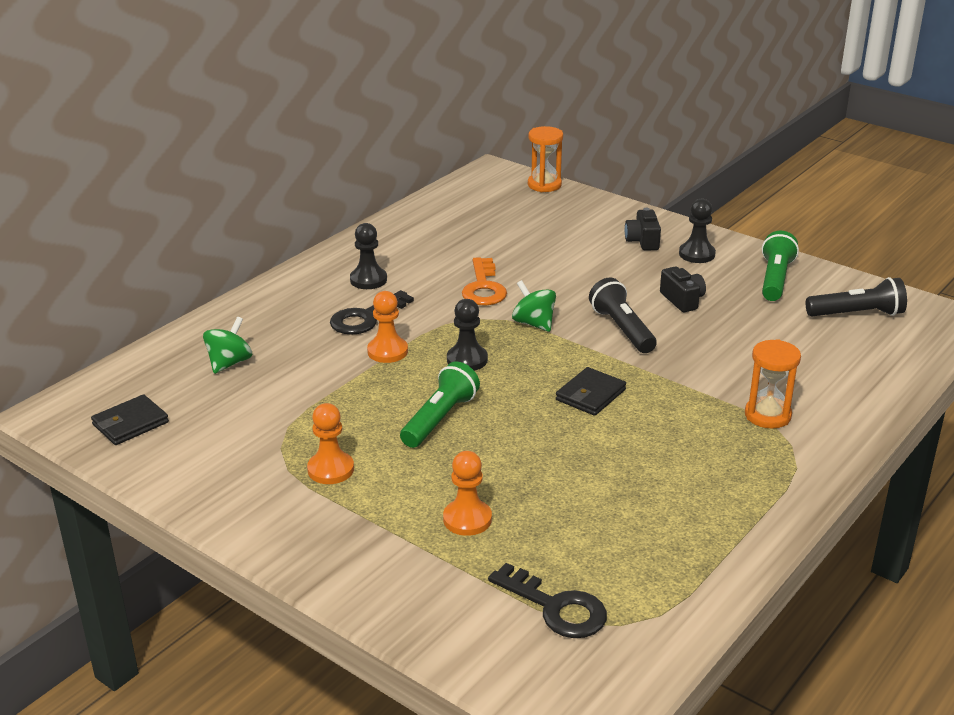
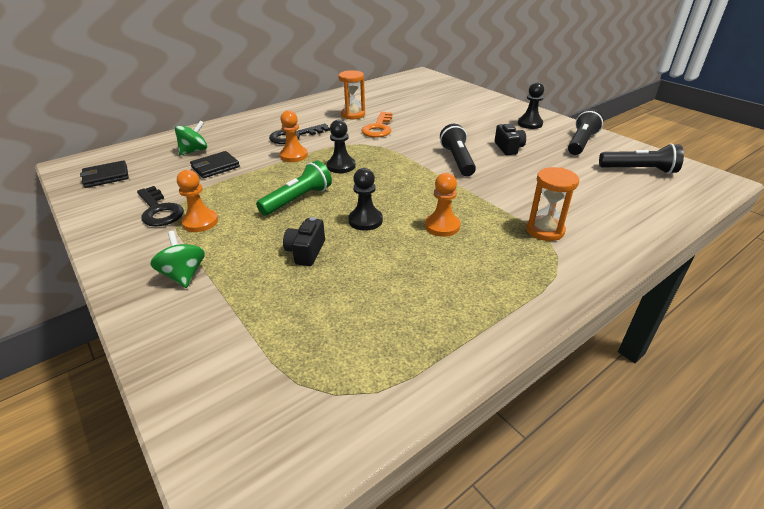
camera: 15 degrees right, 5 degrees up
black pawn [350,223,387,289] -> black pawn moved to [349,168,383,231]
orange pawn [443,451,492,536] -> orange pawn moved to [425,173,460,237]
black key [488,563,607,638] -> black key moved to [137,186,184,226]
green spinning top [512,280,556,332] -> green spinning top moved to [150,231,205,288]
orange hourglass [528,126,563,192] -> orange hourglass moved to [338,70,365,119]
black wallet [556,367,626,416] -> black wallet moved to [190,151,240,178]
black camera [625,208,661,251] -> black camera moved to [283,217,325,266]
green flashlight [762,231,799,301] -> black flashlight [568,109,603,155]

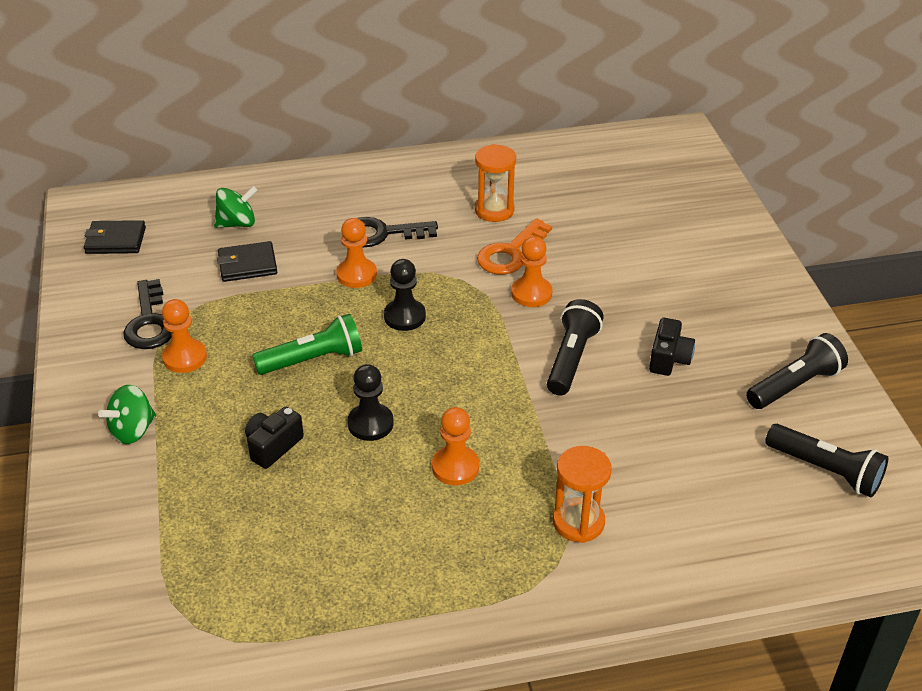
camera: 25 degrees right, 5 degrees up
green spinning top [150,231,205,288] -> green spinning top turned 135 degrees counterclockwise [98,385,156,444]
black pawn [518,82,544,129] -> none
none -> orange pawn [511,236,553,307]

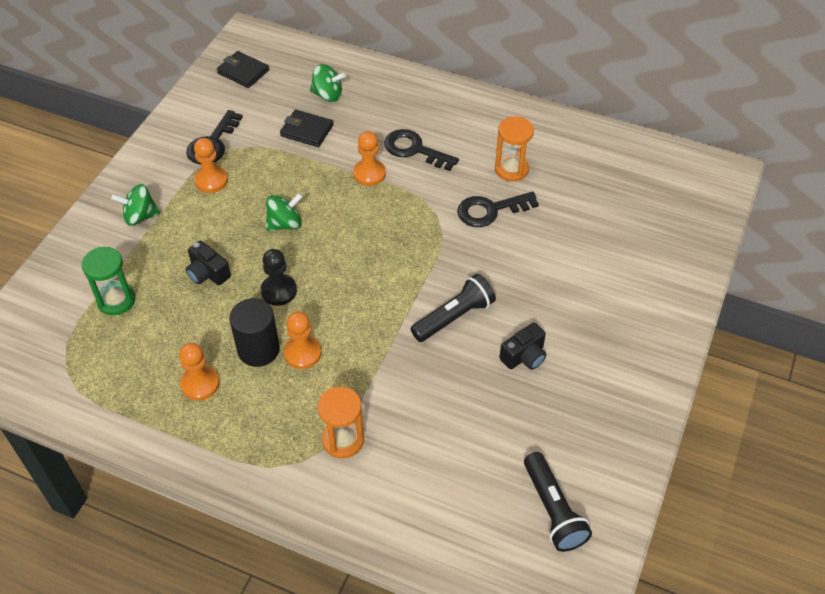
camera: 35 degrees right, 10 degrees up
black camera [245,407,304,469] -> black camera turned 120 degrees counterclockwise [186,241,231,285]
green flashlight [252,314,362,375] -> green spinning top [266,193,303,231]
black pawn [384,259,426,331] -> none
orange key [477,218,552,275] -> black key [457,192,539,227]
orange pawn [511,236,553,307] -> orange pawn moved to [179,343,220,401]
black flashlight [746,333,848,409] -> none
none -> green hourglass [81,247,135,315]
none -> black cylinder [229,298,280,367]

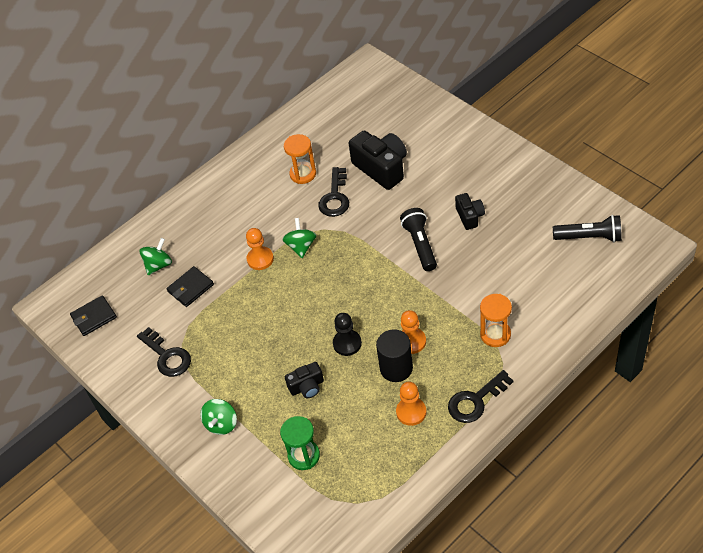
camera: 60 degrees left, 0 degrees up
orange pawn [194,138,228,193] -> none
green spinning top [266,193,303,231] -> green spinning top moved to [282,218,316,258]
black key [384,129,459,171] -> black key moved to [448,370,514,423]
none -> black camera [349,130,407,190]

